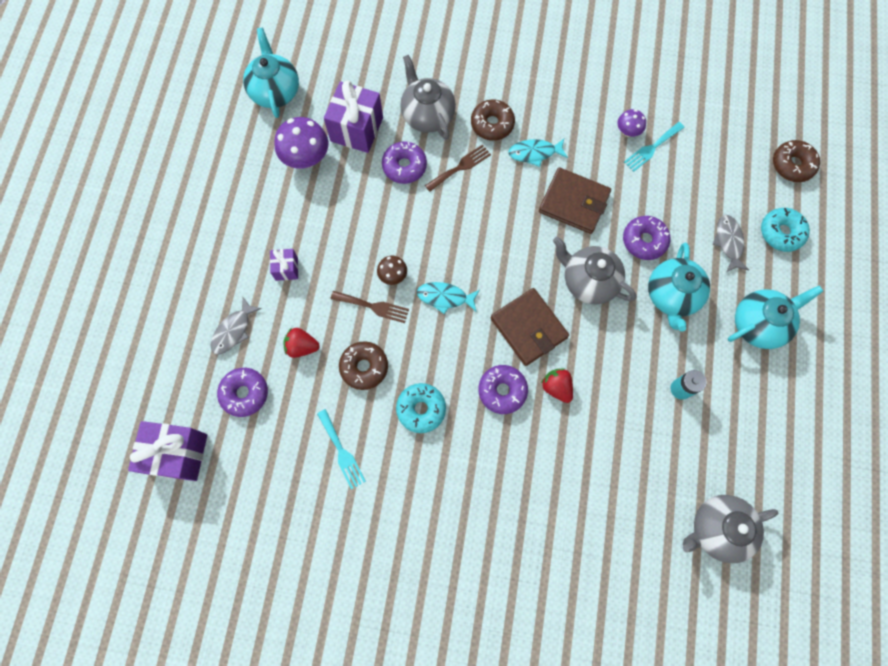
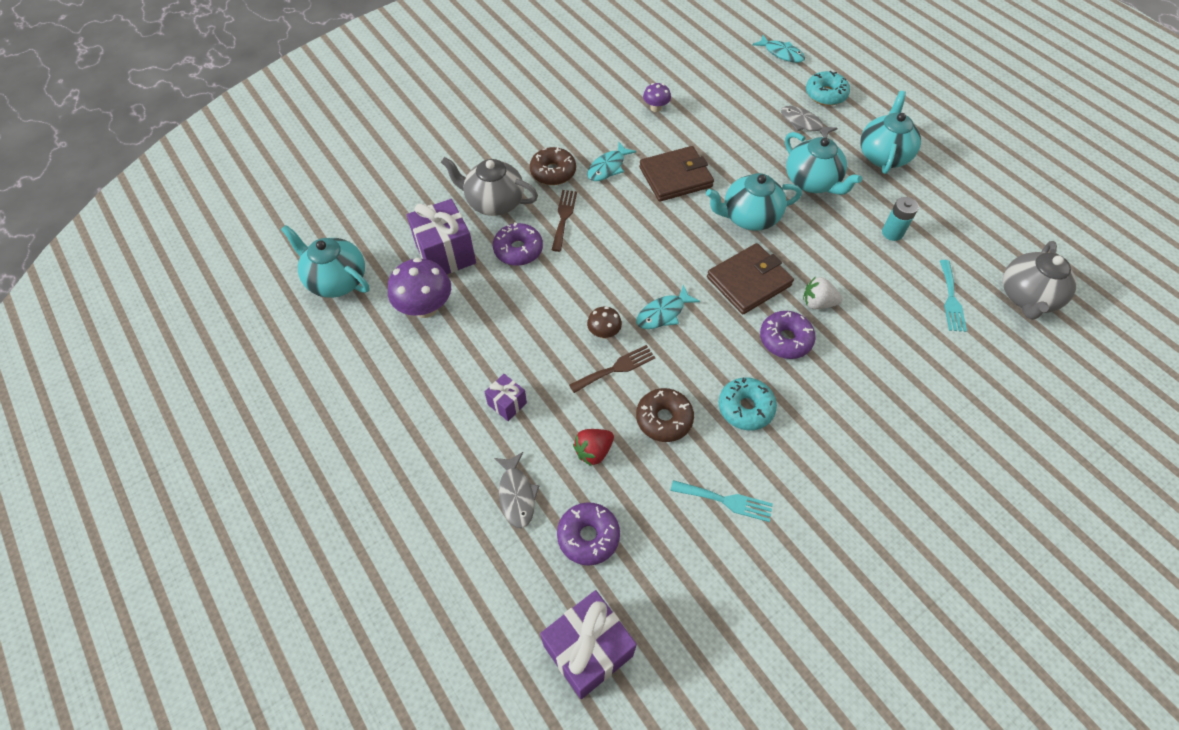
camera: 45 degrees left, 15 degrees down
brown wallet [491,288,569,366] -> brown wallet turned 45 degrees counterclockwise [707,243,794,314]
red strawberry [541,368,573,403] -> white strawberry [803,277,842,309]
grey teapot [553,237,637,304] -> turquoise teapot [706,173,802,231]
purple donut [623,216,670,260] -> none
turquoise fork [624,122,684,172] -> turquoise fork moved to [940,260,967,332]
brown donut [773,140,820,182] -> turquoise fish [752,35,805,63]

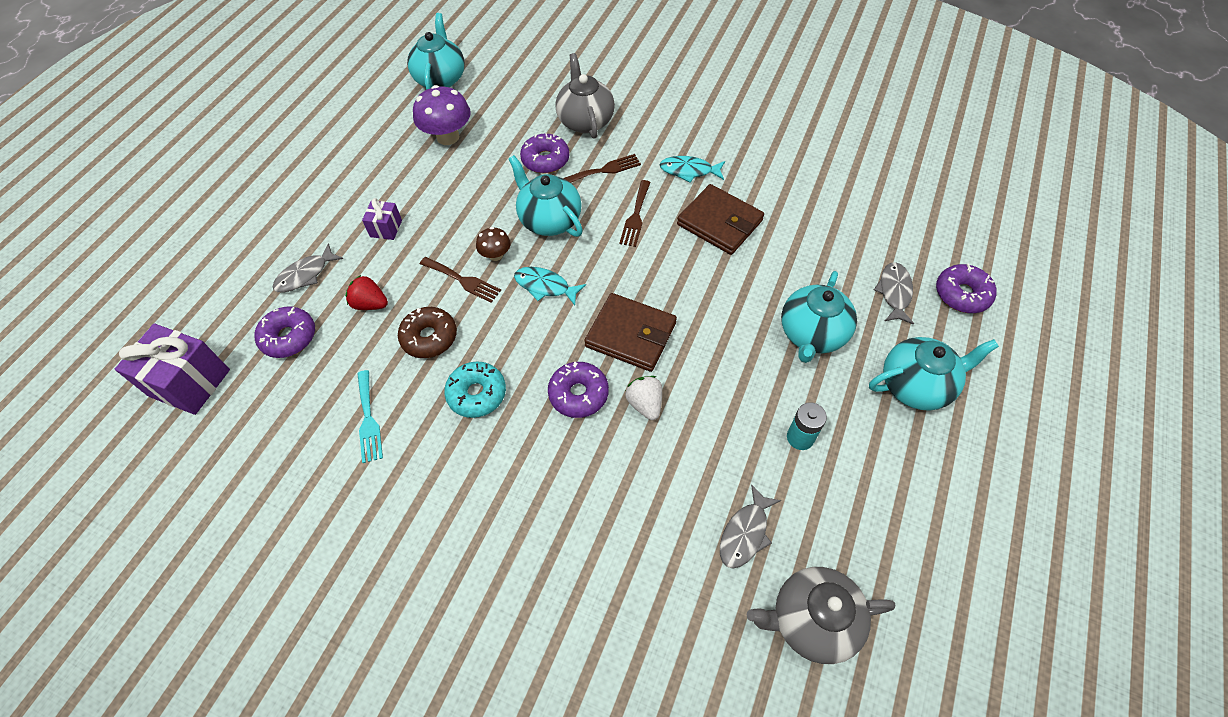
camera: 60 degrees right, 0 degrees up
purple gift [407,199,476,274] -> none
brown donut [530,147,576,185] -> none
purple mushroom [643,83,671,112] -> none
turquoise teapot [706,173,802,231] -> turquoise teapot moved to [509,155,583,237]
turquoise fish [752,35,805,63] -> none
turquoise donut [806,71,850,106] -> purple donut [936,264,997,313]
turquoise fork [940,260,967,332] -> grey fish [720,484,781,568]
none -> brown fork [619,180,651,247]

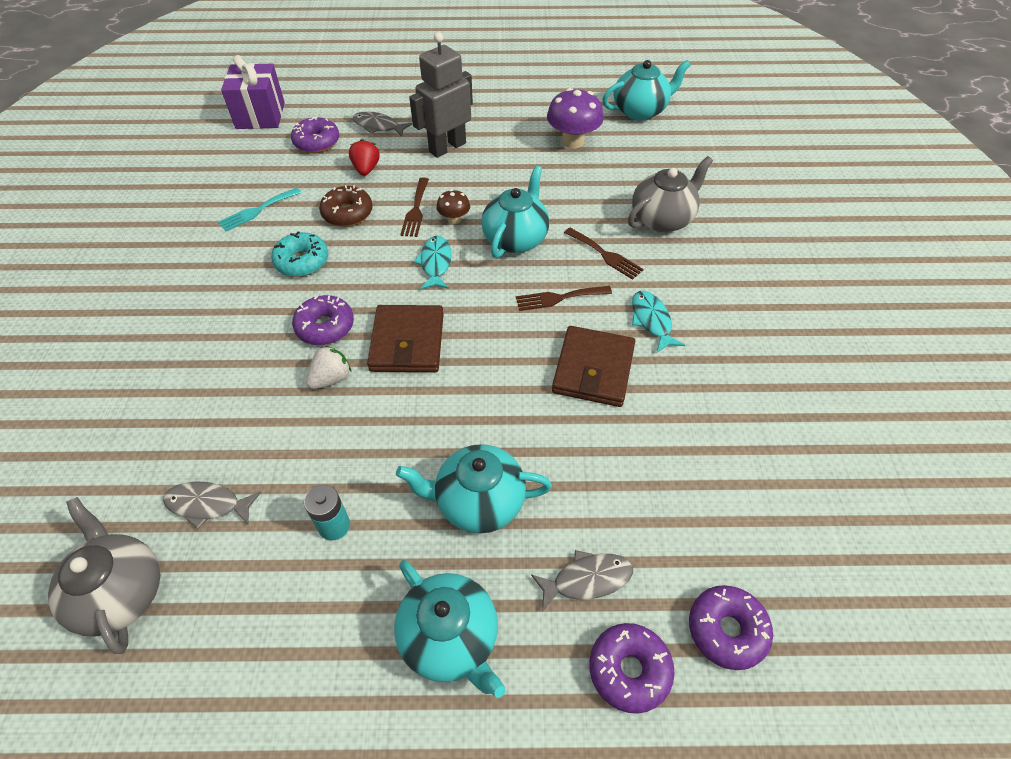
camera: 65 degrees right, 5 degrees down
purple gift [362,198,402,240] -> grey robot [409,32,473,158]
purple donut [520,133,569,174] -> purple donut moved to [689,585,773,670]

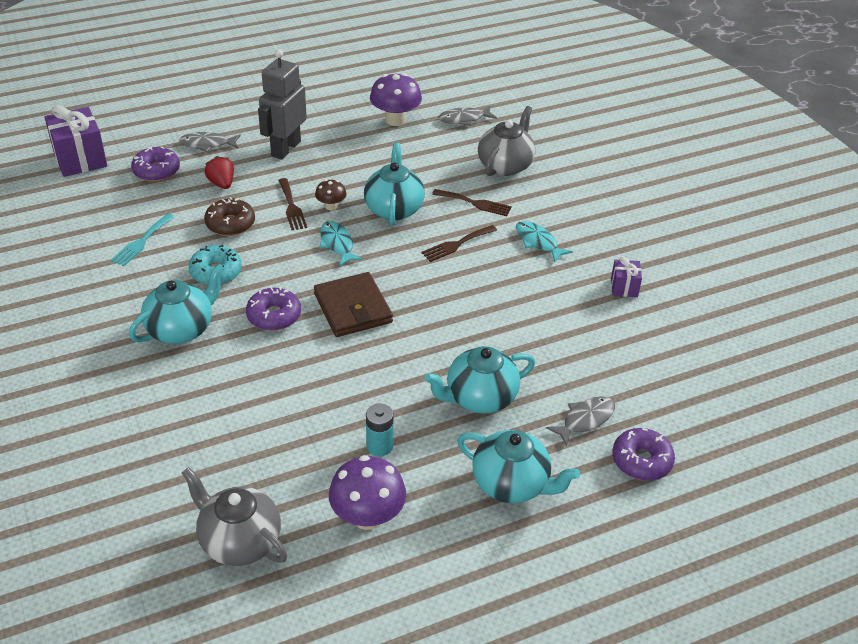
camera: 25 degrees left, 10 degrees down
grey fish [163,481,261,529] -> grey fish moved to [439,106,497,126]
white strawberry [306,345,351,389] -> none
brown wallet [552,326,635,407] -> none
turquoise teapot [602,60,691,121] -> turquoise teapot moved to [129,264,224,344]
purple donut [689,585,773,670] -> none
none -> purple mushroom [329,455,406,530]
none -> purple gift [611,256,642,297]

